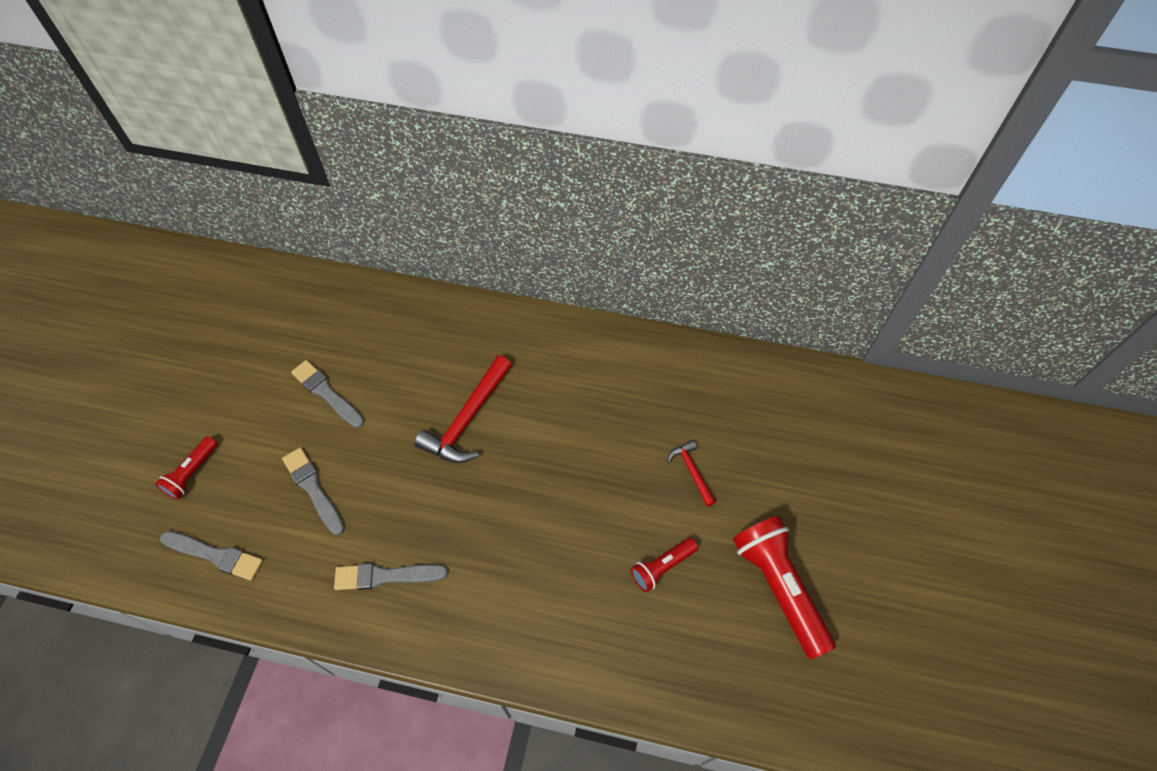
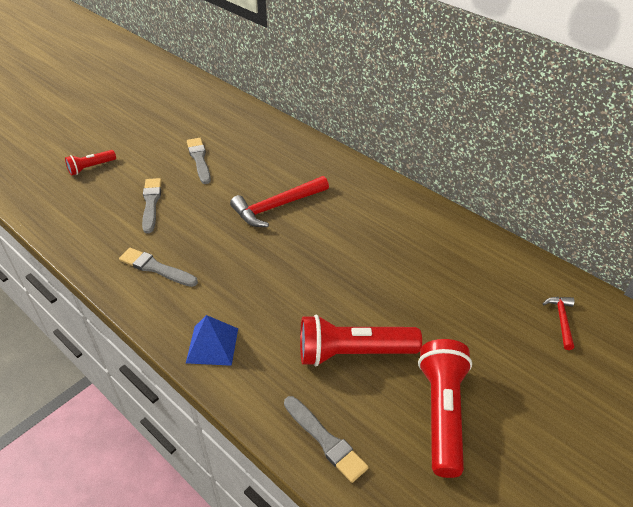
camera: 30 degrees right, 15 degrees down
grey brush [160,531,263,581] -> grey brush moved to [284,396,369,483]
red flashlight [631,538,698,592] -> red flashlight [300,314,422,366], size x1.87
red hammer [667,440,716,507] -> red hammer moved to [543,297,574,350]
none -> blue pyramid [186,315,238,366]

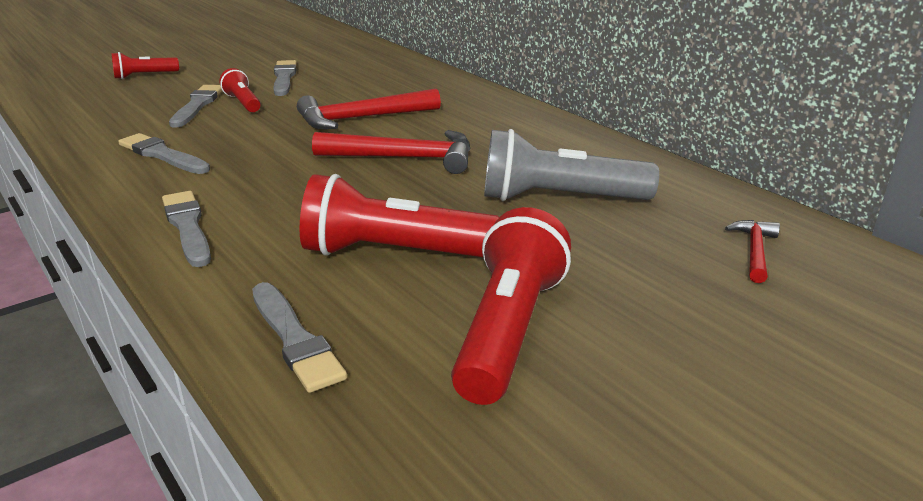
camera: 10 degrees right, 15 degrees down
blue pyramid [186,315,238,366] -> grey brush [162,191,211,267]
none -> red flashlight [219,68,261,112]
none -> red hammer [312,130,471,174]
none -> grey flashlight [484,129,659,201]

